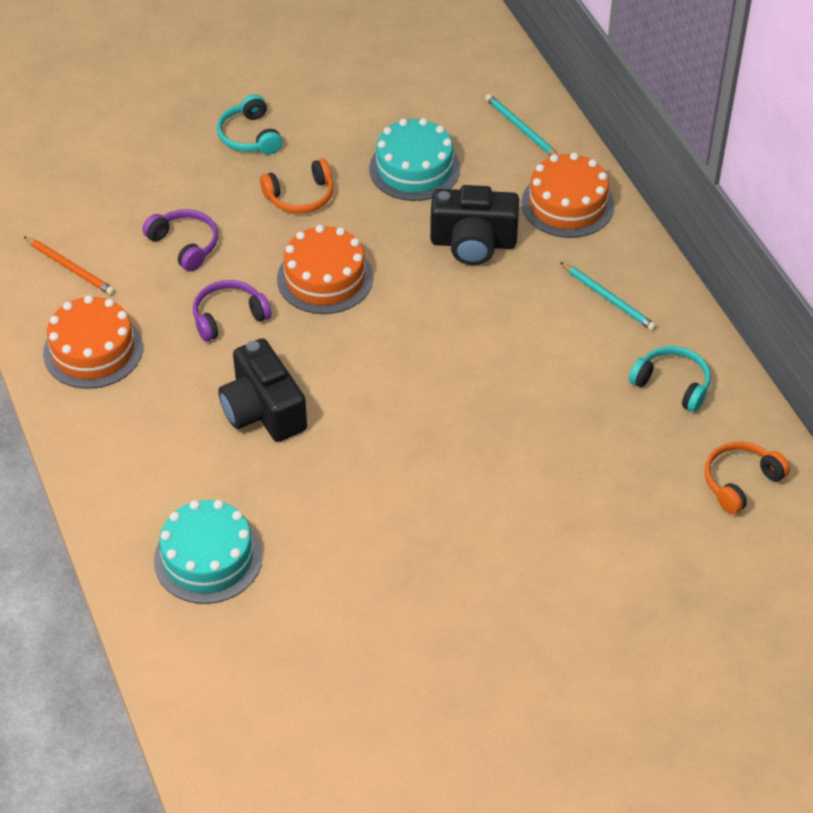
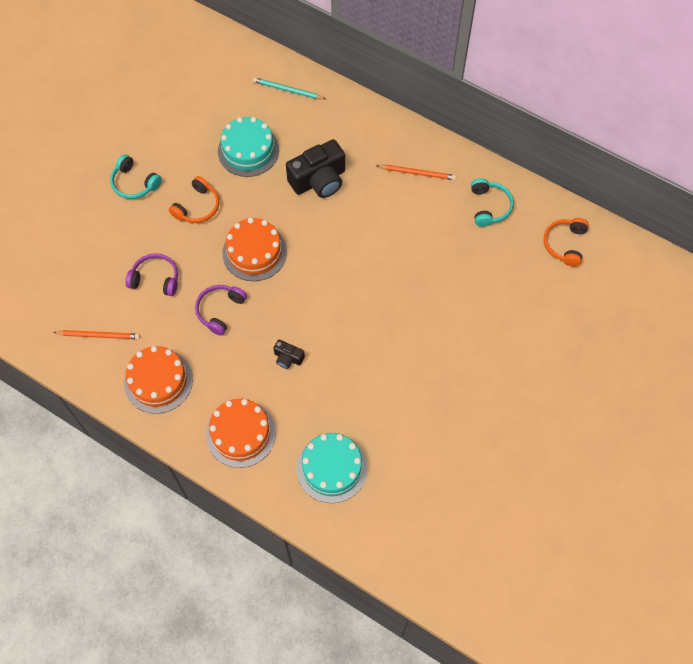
camera: 35 degrees left, 15 degrees up
black camera [218,338,307,442] -> black camera [273,340,305,369], size x0.48
orange cake [522,153,614,238] -> orange cake moved to [206,399,276,468]
turquoise pencil [560,262,656,331] -> orange pencil [377,165,456,180]
turquoise headphones [629,346,711,412] -> turquoise headphones turned 90 degrees clockwise [471,178,514,227]

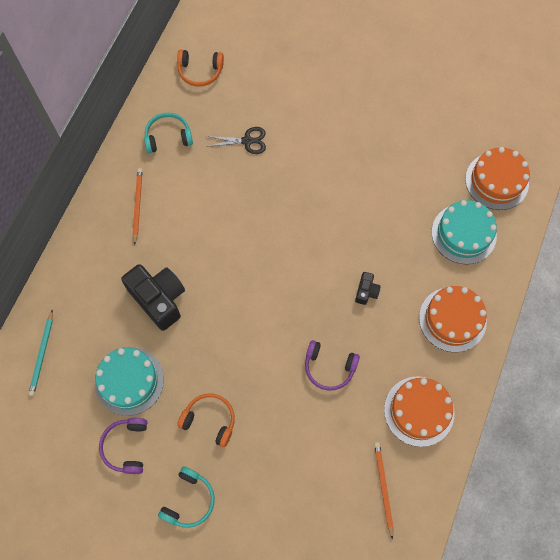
camera: 100 degrees left, 5 degrees up
purple headphones [125,253,178,296] -> purple headphones moved to [99,418,147,474]
orange cake [222,218,287,281] -> orange cake moved to [465,147,530,210]
none -> black scissors [206,127,266,154]

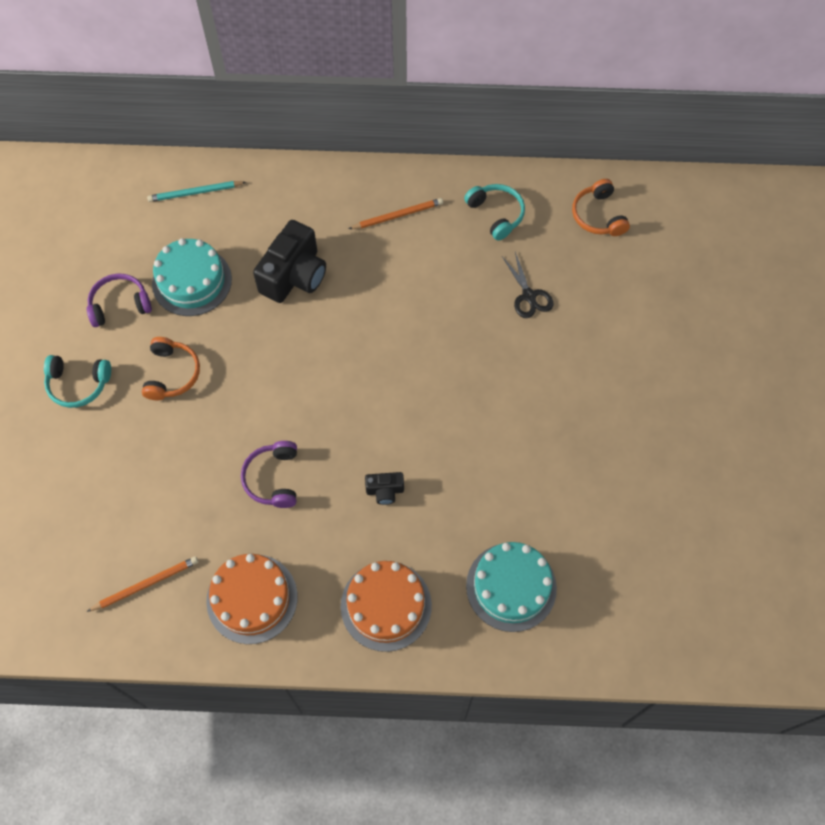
camera: 70 degrees right, 5 degrees down
orange cake [465,147,530,210] -> none

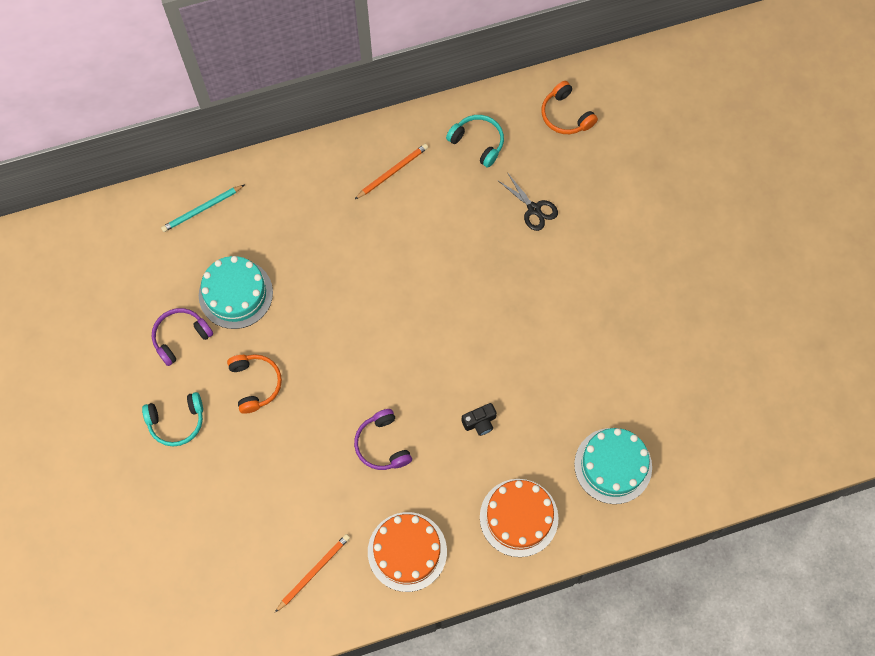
camera: 20 degrees left, 5 degrees up
black camera [253,220,326,303] -> none

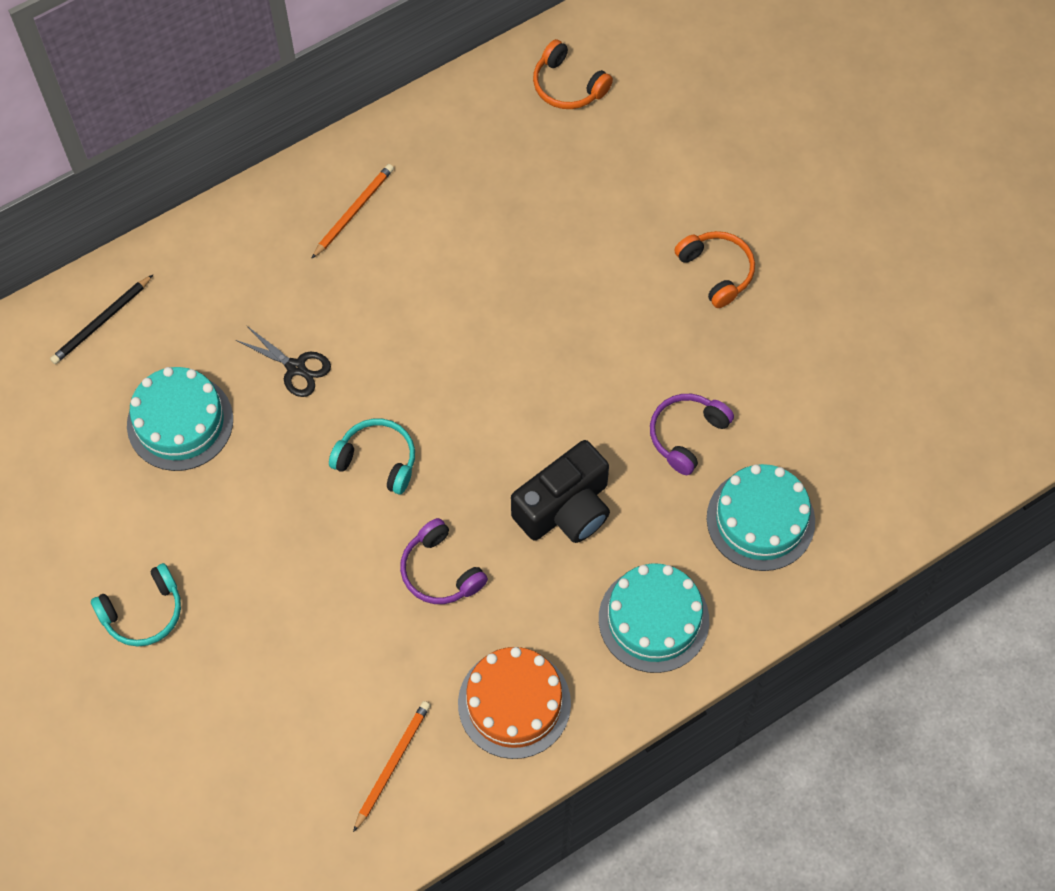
camera: 15 degrees left, 5 degrees down
purple headphones [152,308,213,366] -> purple headphones moved to [650,394,734,475]
turquoise pencil [161,185,244,232] -> black pencil [50,275,153,364]
orange headphones [227,354,282,414] -> orange headphones moved to [674,231,755,308]
turquoise headphones [446,115,504,168] -> turquoise headphones moved to [329,419,415,494]
black camera [461,403,497,436] -> black camera [511,440,610,543], size x2.09
orange cake [480,479,559,557] -> turquoise cake [599,563,709,673]
black scissors [499,172,558,231] -> black scissors moved to [236,325,331,397]

